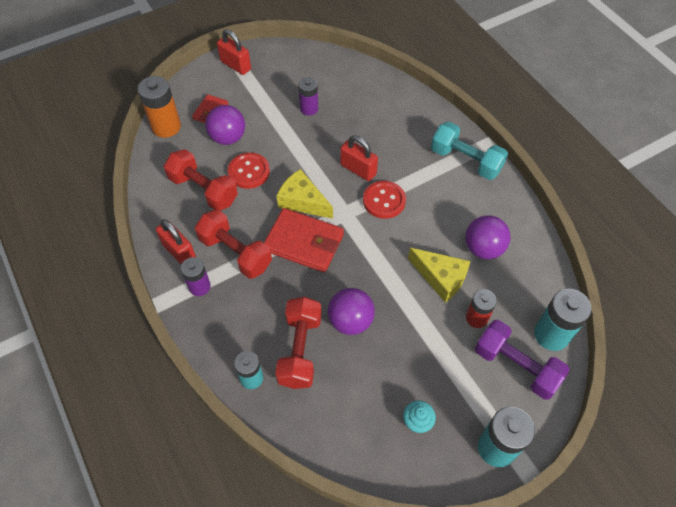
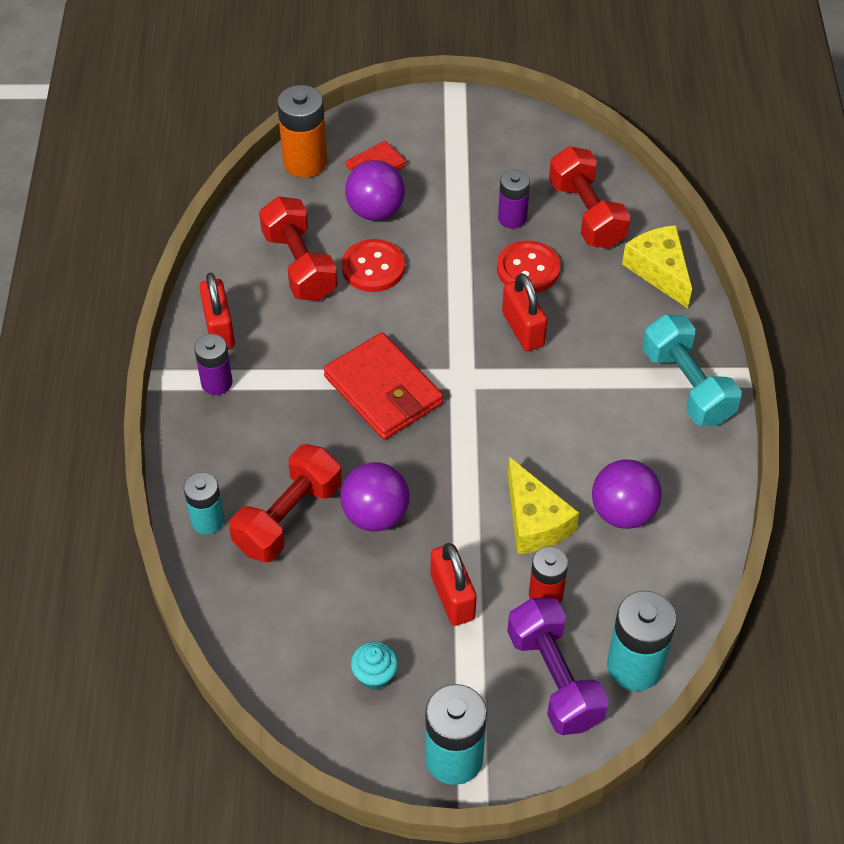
camera: 30 degrees right, 5 degrees down
red dumbbell [195,209,272,279] -> red dumbbell moved to [549,146,630,248]
red padlock [217,29,251,75] -> red padlock moved to [431,543,477,626]
yellow cheese [277,169,333,219] -> yellow cheese moved to [622,225,692,308]
red button [363,181,406,219] -> red button moved to [497,240,560,293]

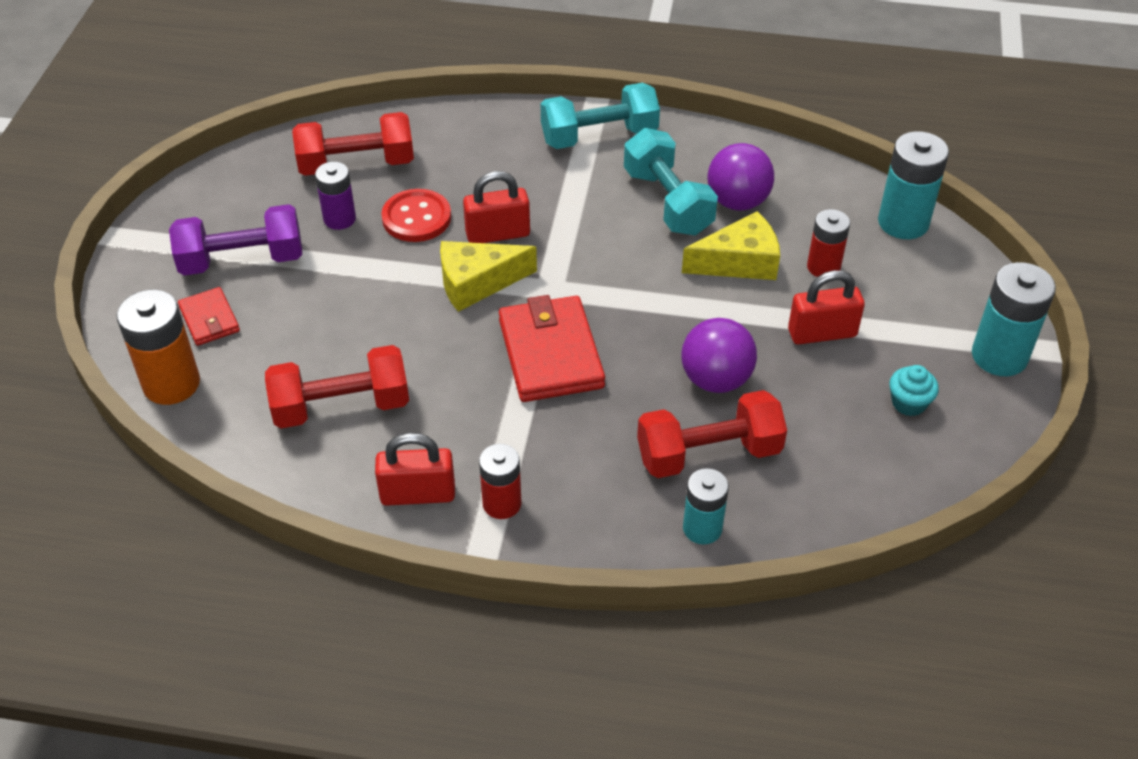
camera: 80 degrees left, 5 degrees down
purple battery [194,334,233,395] -> red battery [479,444,522,519]
red dumbbell [229,444,342,563] -> red dumbbell turned 60 degrees counterclockwise [637,390,787,478]
red wallet [324,332,443,440] -> red wallet turned 75 degrees counterclockwise [499,295,605,402]
red button [342,239,405,292] -> none
purple ball [345,160,405,221] -> none
purple dumbbell [507,597,609,735] -> purple dumbbell moved to [169,204,302,275]
yellow cheese [622,225,692,308] -> yellow cheese moved to [440,241,537,312]
none -> turquoise dumbbell [624,128,718,236]

